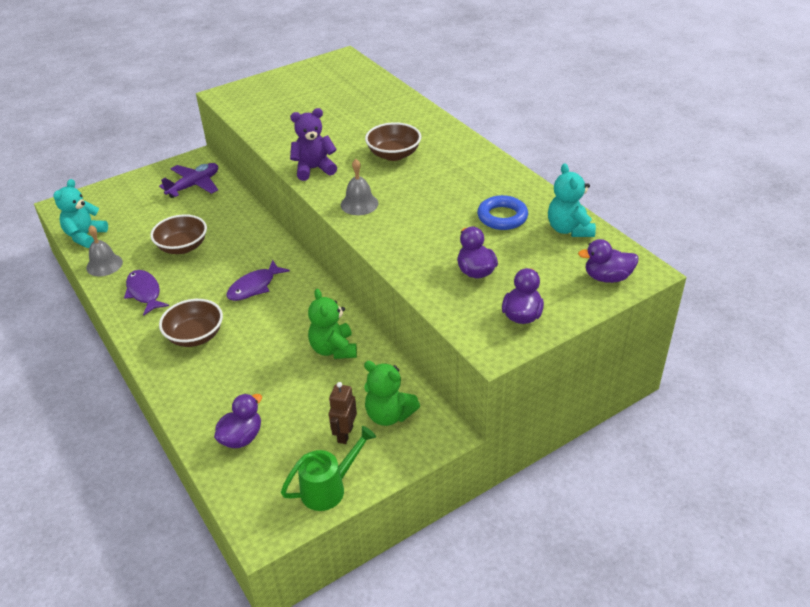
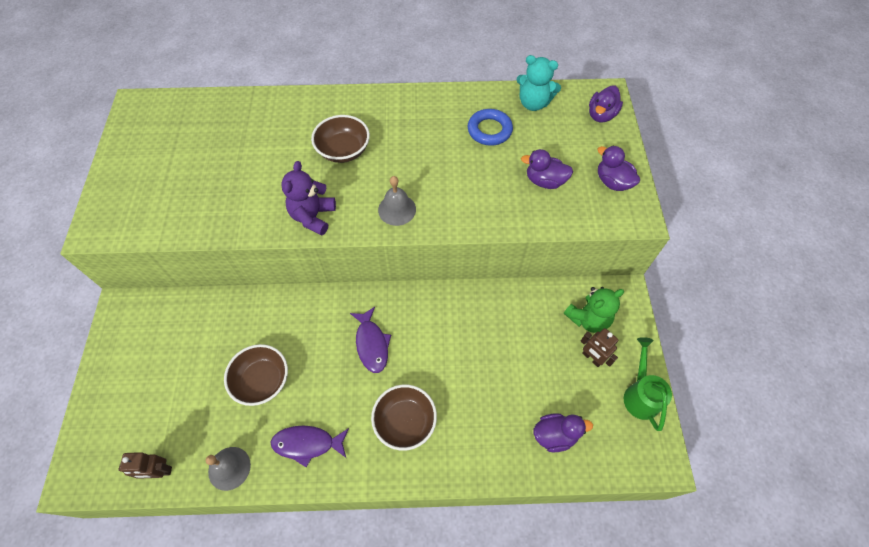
camera: 60 degrees left, 20 degrees up
turquoise teddy bear [53,179,108,248] -> brown robot [118,452,172,479]
purple plane [159,163,218,198] -> none
purple duck [214,394,262,448] -> purple duck turned 105 degrees clockwise [534,413,593,452]
green teddy bear [308,289,357,359] -> none

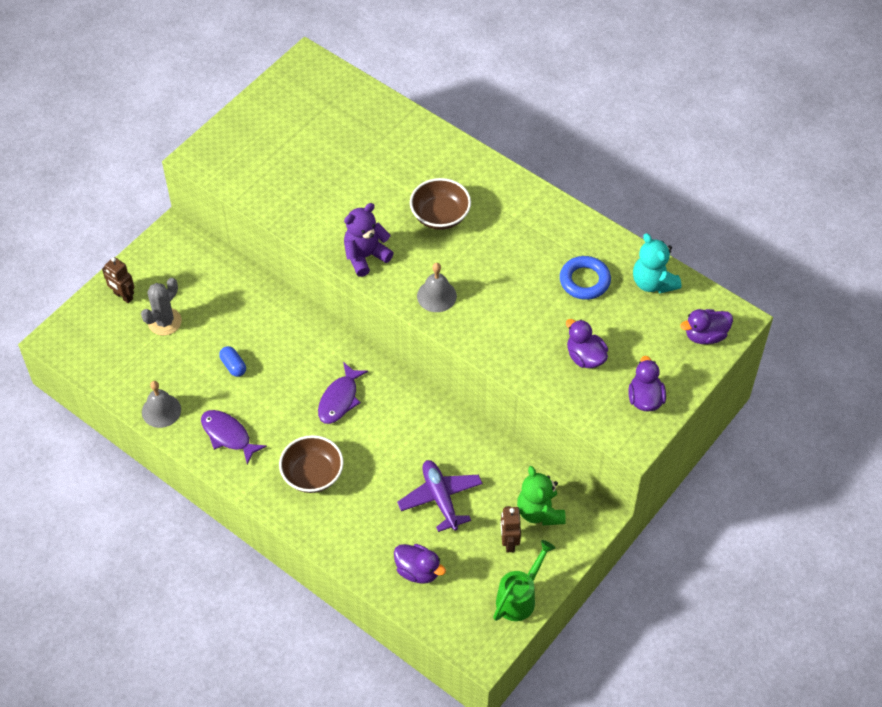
camera: 40 degrees right, 5 degrees down
brown robot [118,452,172,479] -> brown robot moved to [102,257,134,303]
brown bowl [224,344,288,406] -> blue capsule [219,346,246,377]
green teddy bear [564,287,624,333] -> green teddy bear turned 60 degrees clockwise [517,466,566,526]
none -> grey cactus [141,278,182,335]
none -> purple plane [397,460,483,532]

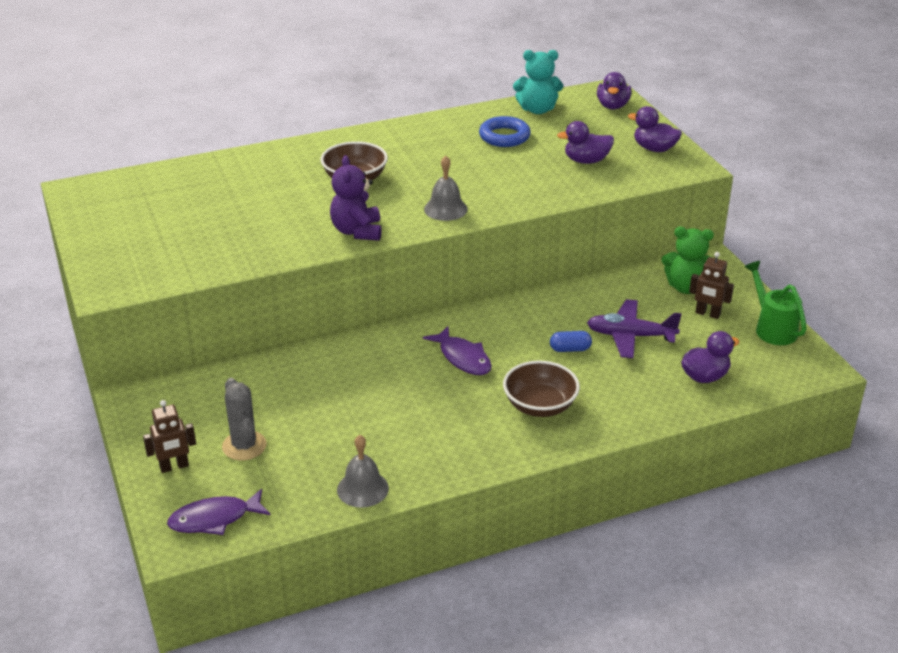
camera: 60 degrees left, 20 degrees down
purple fish [201,410,267,465] -> purple fish moved to [167,489,271,535]
blue capsule [219,346,246,377] -> blue capsule moved to [550,331,592,352]

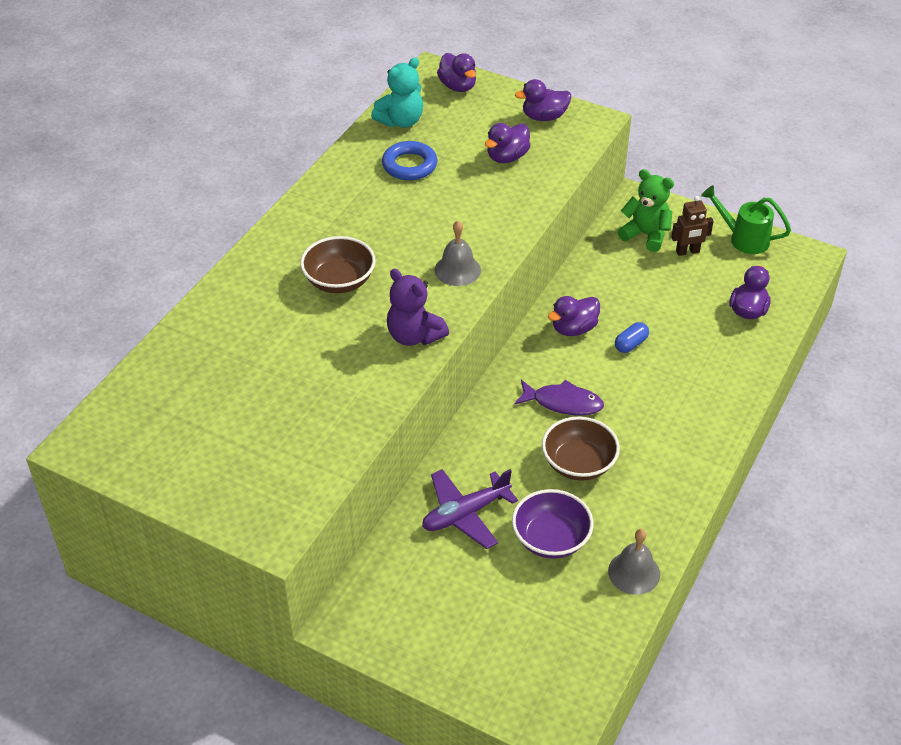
camera: 40 degrees left, 10 degrees up
brown robot [143,400,196,473] -> none
purple fish [167,489,271,535] -> none
grey cactus [222,378,267,460] -> none
brown bowl [503,361,580,417] -> brown bowl moved to [542,416,620,481]
purple plane [587,299,682,358] -> purple plane moved to [422,469,518,549]
green teddy bear [662,227,714,294] -> green teddy bear turned 120 degrees counterclockwise [618,169,674,252]
none -> purple bowl [512,489,594,559]
none -> purple duck [548,296,600,336]

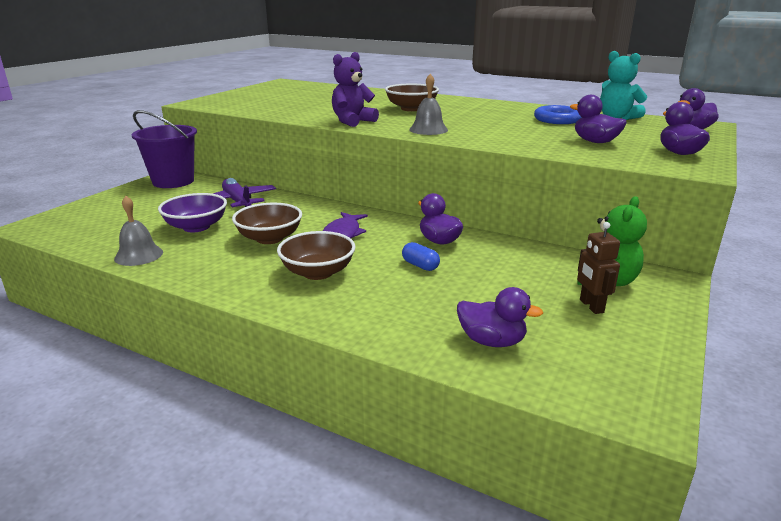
camera: 90 degrees right, 20 degrees down
green watering can [701,185,791,254] -> none
none -> purple bucket [132,110,197,188]
none -> brown bowl [277,231,356,280]

